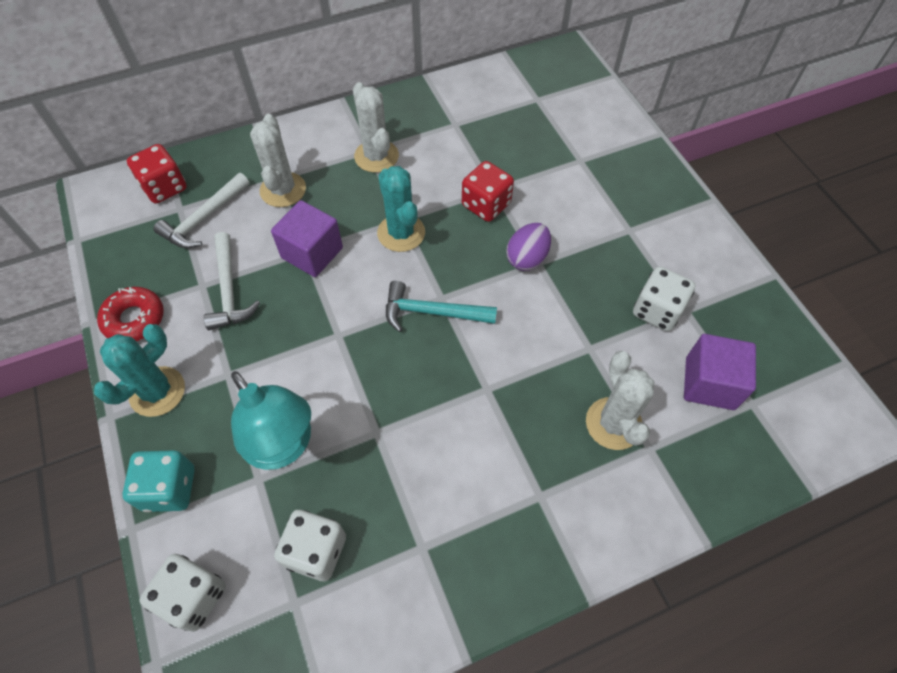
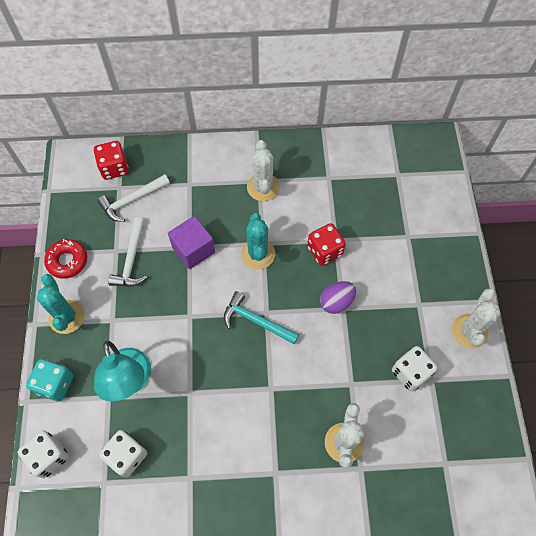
camera: 20 degrees right, 5 degrees up
turquoise cactus [94,324,185,417] -> turquoise cactus turned 75 degrees counterclockwise [37,274,85,334]
white cactus [250,114,306,207] -> white cactus moved to [452,288,501,349]
purple cube [684,334,756,410] -> none

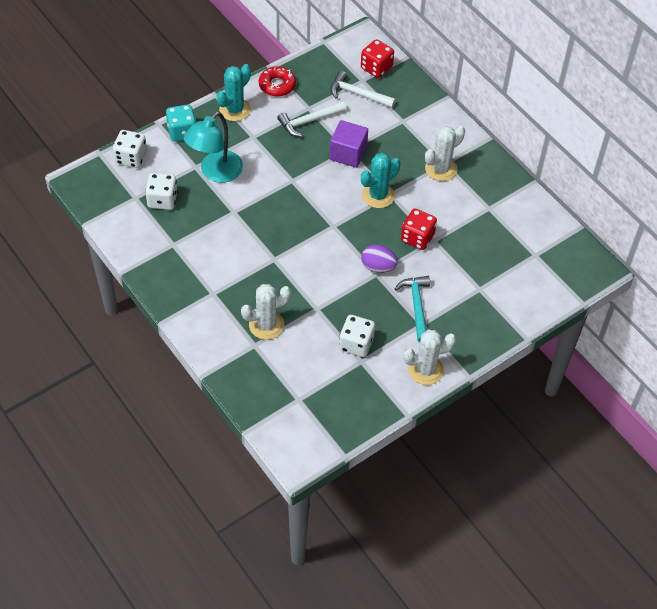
camera: 55 degrees right, 10 degrees down
turquoise hammer [224,291,299,344] -> turquoise hammer moved to [395,276,430,342]

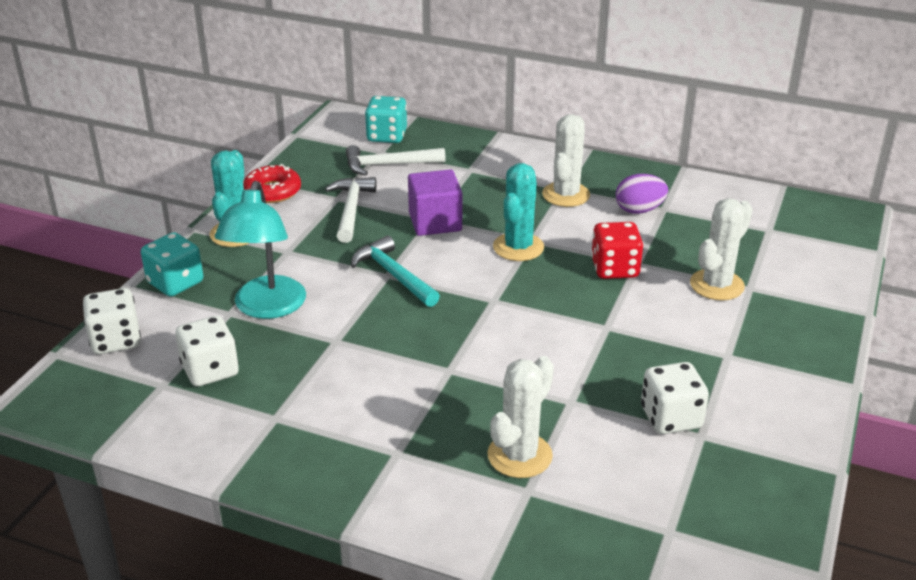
camera: 30 degrees left, 20 degrees down
white hammer [277,101,346,137] -> white hammer turned 150 degrees clockwise [325,177,376,243]
red dice [361,39,394,78] -> turquoise dice [365,96,407,143]
purple egg [361,244,398,273] -> purple egg moved to [616,174,668,214]
turquoise hammer [395,276,430,342] -> turquoise hammer moved to [351,235,440,307]
white cactus [403,330,456,385] -> white cactus moved to [690,198,753,301]

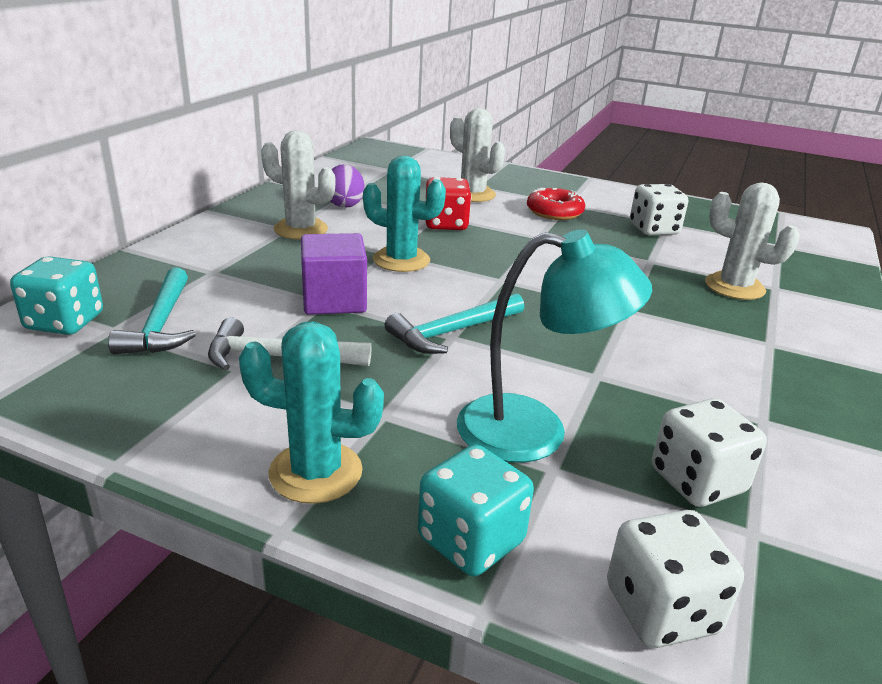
camera: 90 degrees left, 5 degrees down
red donut [243,164,301,203] -> red donut moved to [527,188,585,220]
white hammer [346,145,446,176] -> turquoise hammer [108,268,196,354]

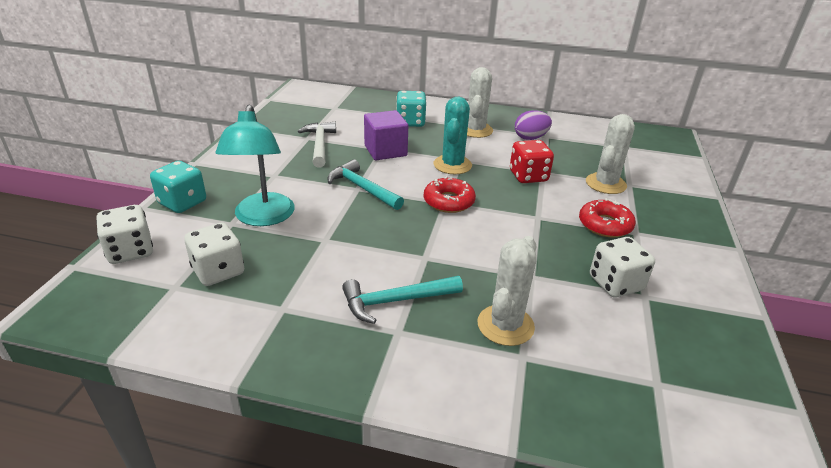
camera: 80 degrees right, 5 degrees up
turquoise dice [10,256,103,335] -> turquoise dice moved to [396,91,426,127]
turquoise hammer [108,268,196,354] -> turquoise hammer moved to [342,276,463,324]
turquoise cactus [239,321,384,504] -> none
none -> red donut [424,176,476,213]

